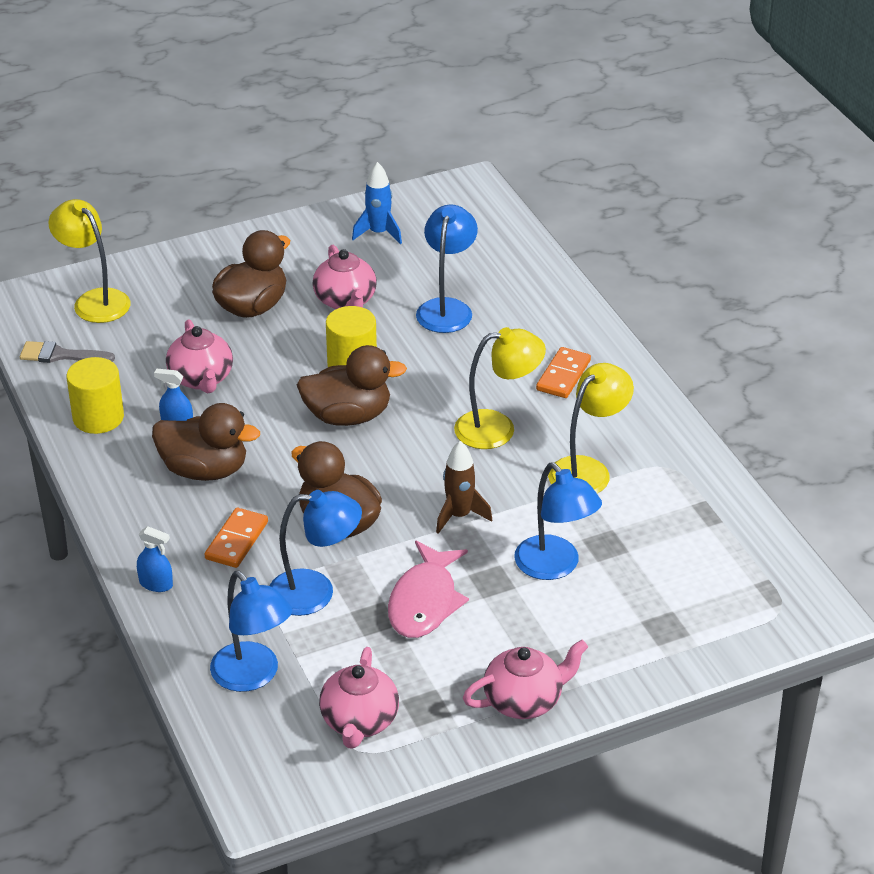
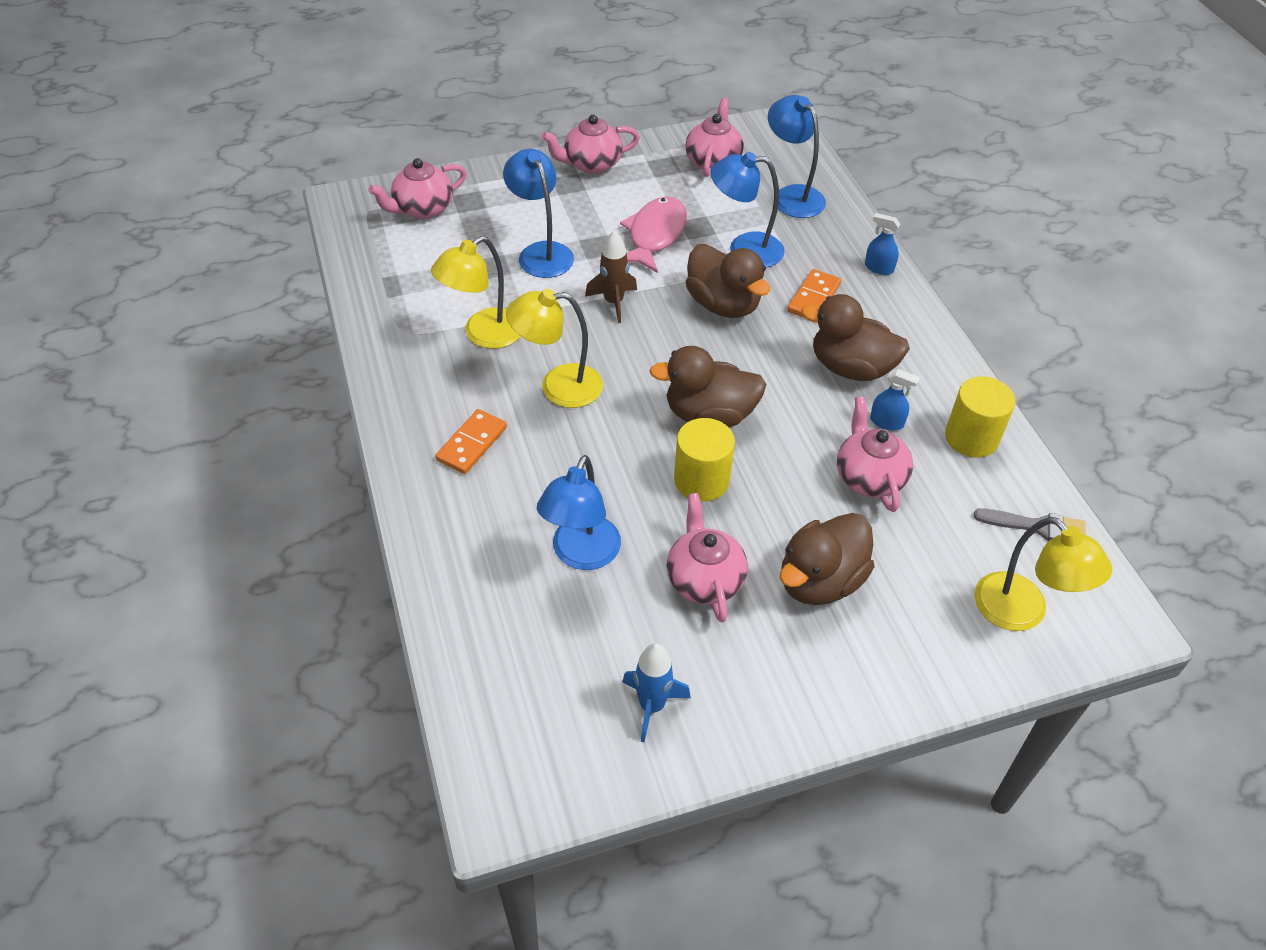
camera: 175 degrees left, 10 degrees up
none -> pink teapot [368,158,467,219]

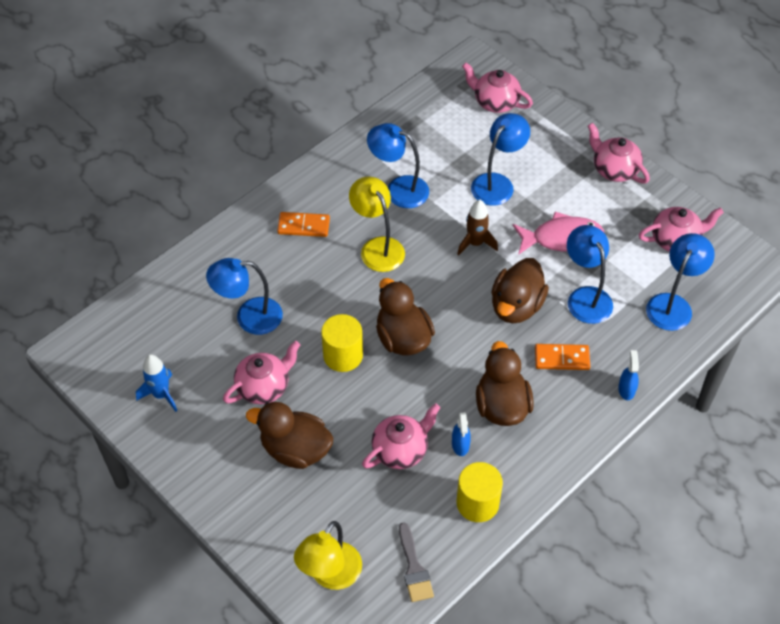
camera: 65 degrees right, 5 degrees up
yellow lamp [431,236,520,349] -> blue lamp [367,123,429,208]

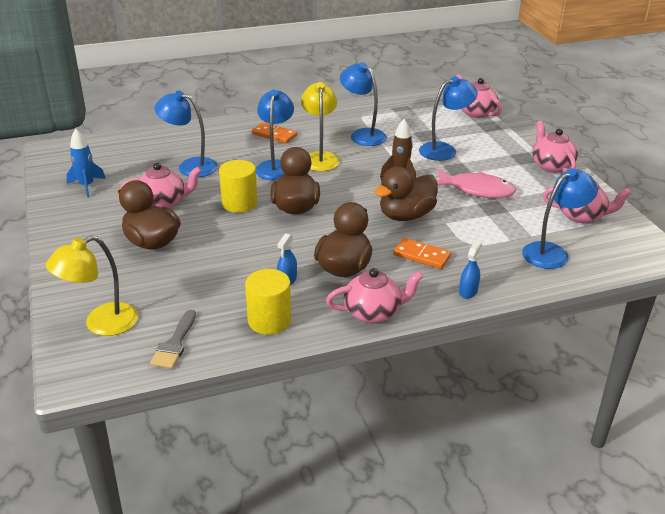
camera: 25 degrees right, 20 degrees down
pink teapot [362,403,440,469] -> pink teapot moved to [326,268,423,323]
blue lamp [567,225,613,324] -> blue lamp moved to [256,90,294,180]

